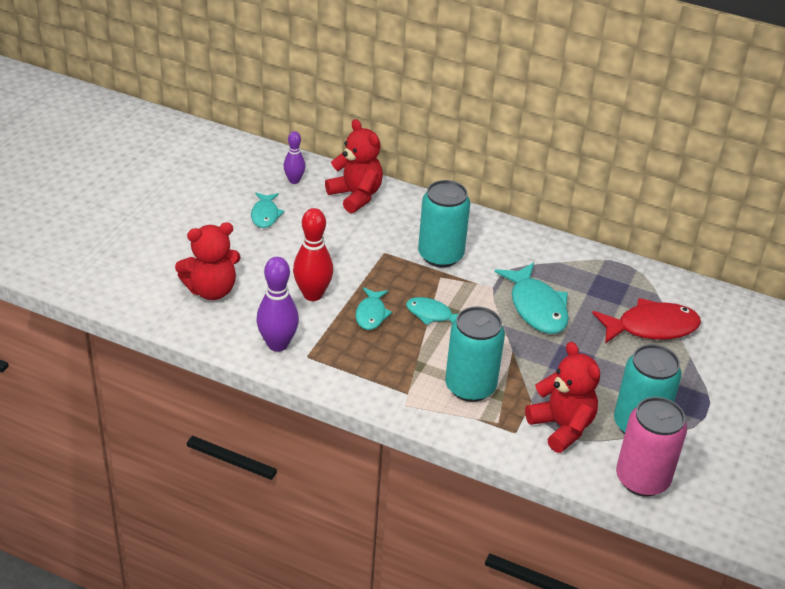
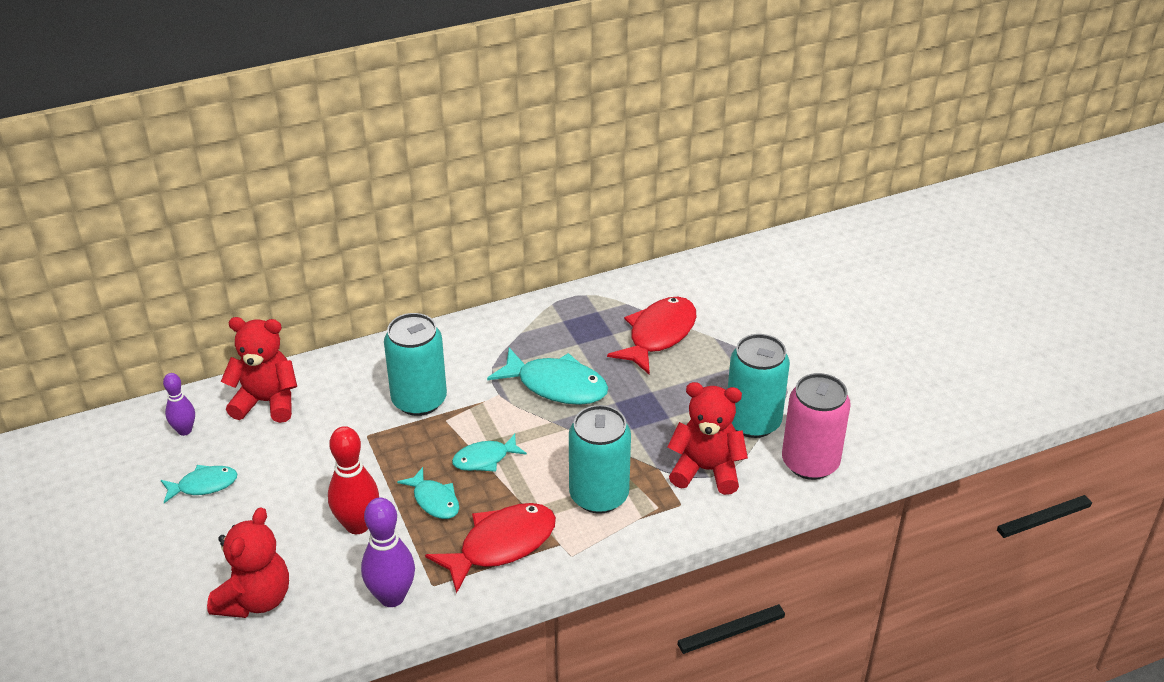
camera: 45 degrees left, 0 degrees up
turquoise fish [251,193,285,228] -> turquoise fish turned 60 degrees counterclockwise [161,465,238,503]
none -> red fish [425,503,556,594]

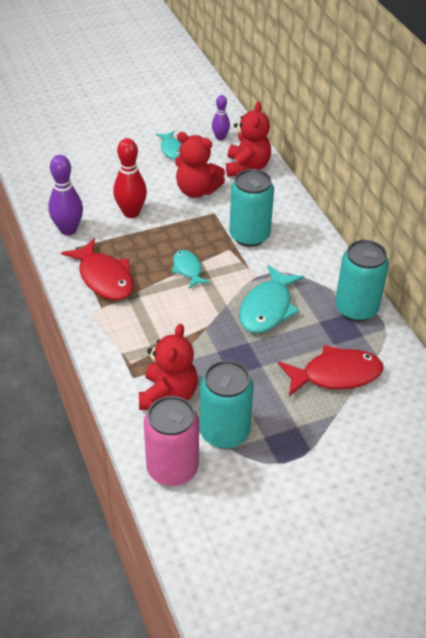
camera: 90 degrees right, 5 degrees up
red teddy bear [207,507,289,618] -> red teddy bear moved to [175,132,225,198]
turquoise fish [397,467,459,519] -> none
turquoise can [569,405,631,514] -> turquoise can moved to [335,240,389,322]
red fish [607,297,696,375] -> red fish turned 45 degrees counterclockwise [278,345,383,396]

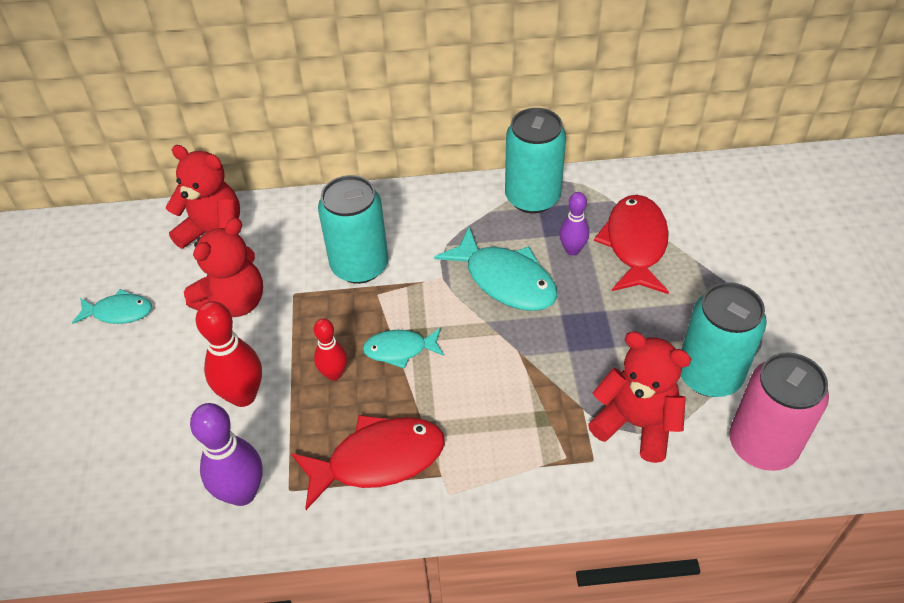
camera: 70 degrees left, 5 degrees up
purple bowling pin [212,95,230,141] -> purple bowling pin moved to [559,192,589,255]
none -> red bowling pin [314,319,347,381]

